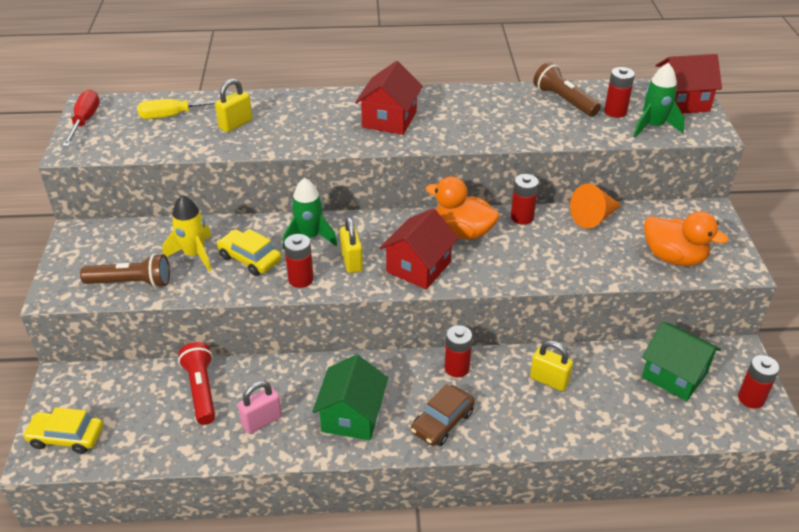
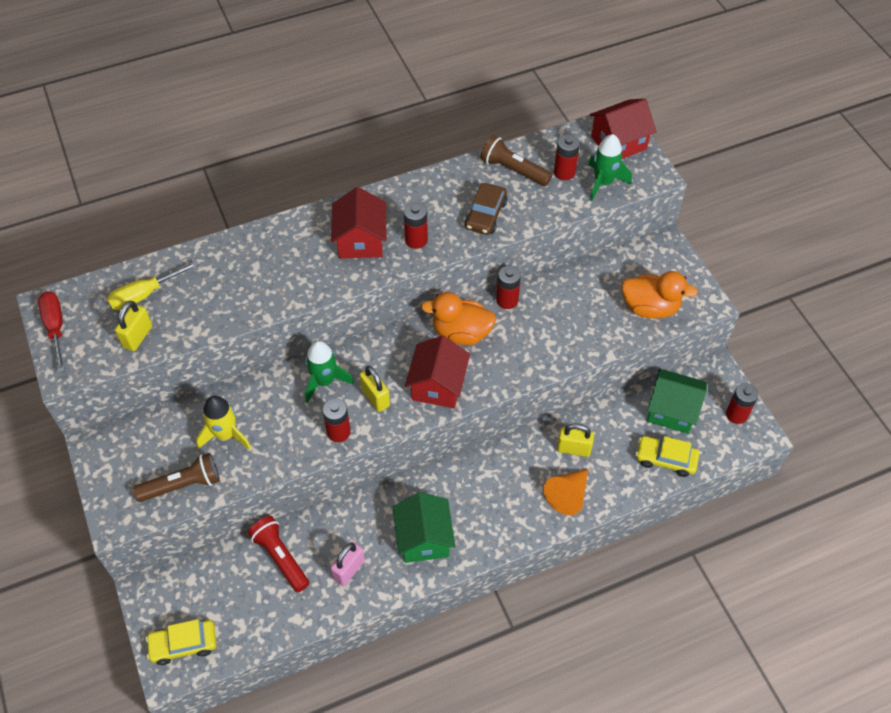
camera: 20 degrees left, 15 degrees up
yellow padlock [215,79,252,132] -> yellow padlock moved to [115,301,152,351]
yellow car [217,229,282,276] -> yellow car moved to [636,436,699,477]
brown car [411,384,475,446] -> brown car moved to [465,183,507,235]
red battery [445,325,472,377] -> red battery moved to [404,202,428,249]
orange cone [570,183,621,229] -> orange cone moved to [543,469,588,515]

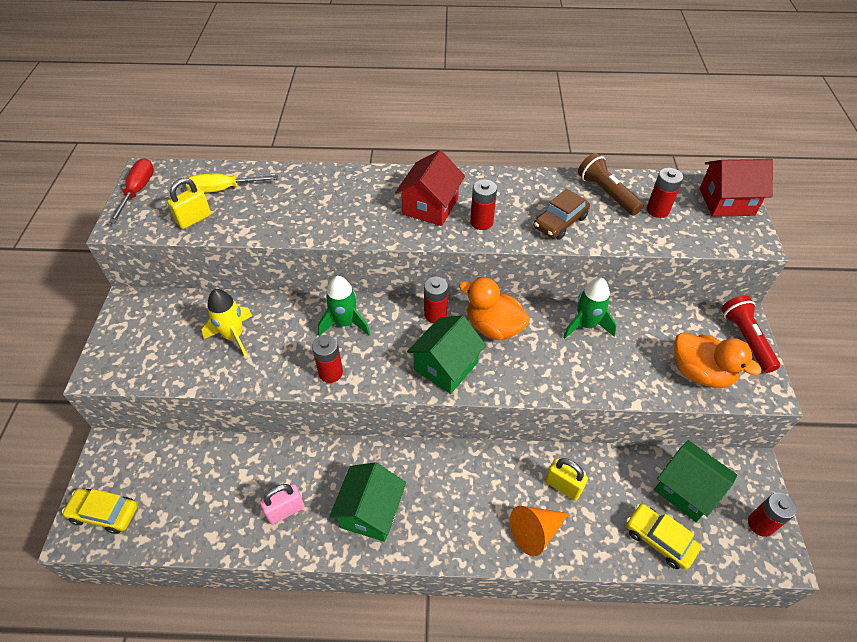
camera: 25 degrees right, 5 degrees down
brown flashlight [133,453,220,502] -> none
red flashlight [248,516,310,592] -> red flashlight moved to [721,295,780,373]
yellow padlock [360,366,390,412] -> none
red house [405,335,470,408] -> green house [407,315,486,394]
red battery [496,266,521,309] -> red battery moved to [424,277,448,323]
green rocket [588,134,632,201] -> green rocket moved to [563,278,617,339]

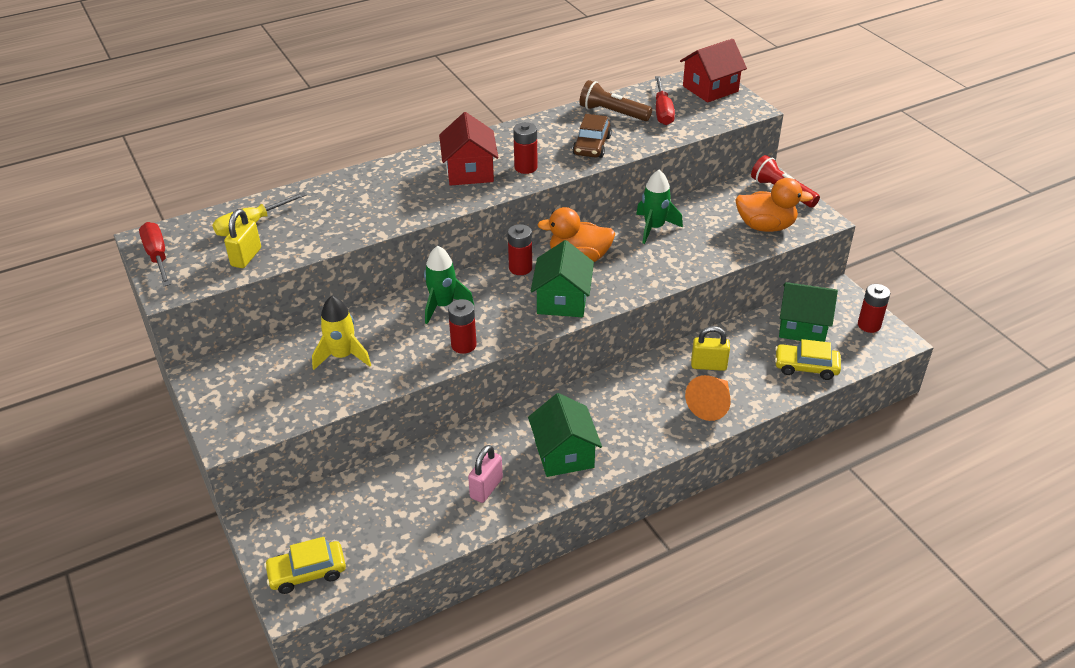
camera: 30 degrees left, 10 degrees down
red battery [647,168,683,218] -> red screwdriver [655,76,675,125]

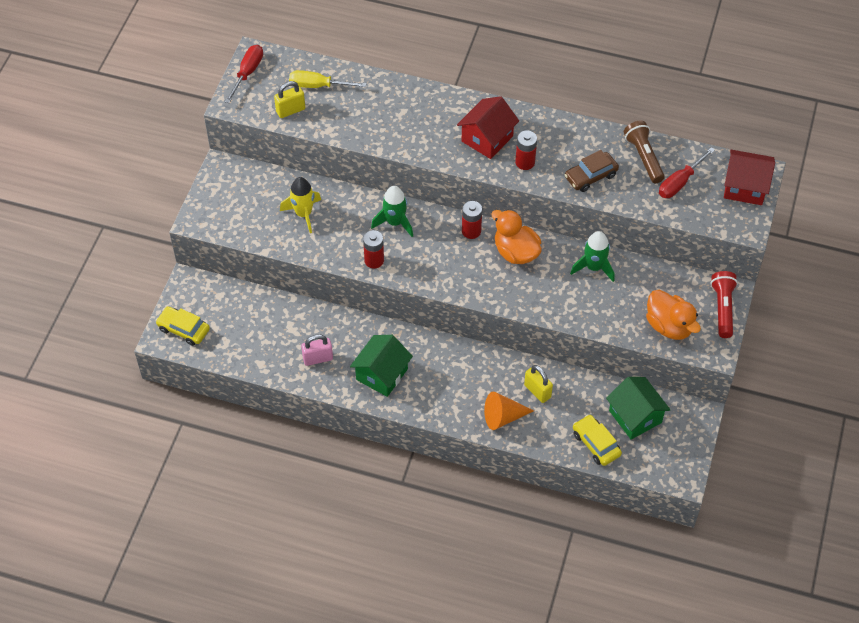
camera: 45 degrees right, 15 degrees up
green house [531,240,594,317] -> none
red battery [858,284,890,333] -> none

